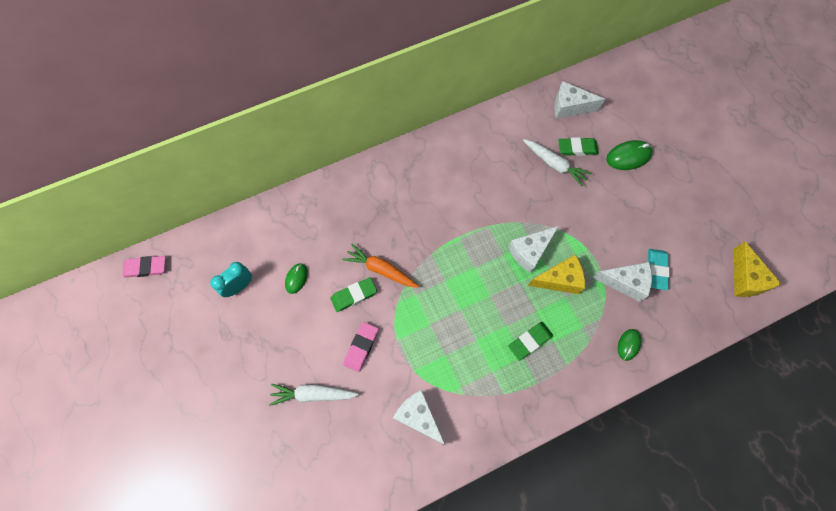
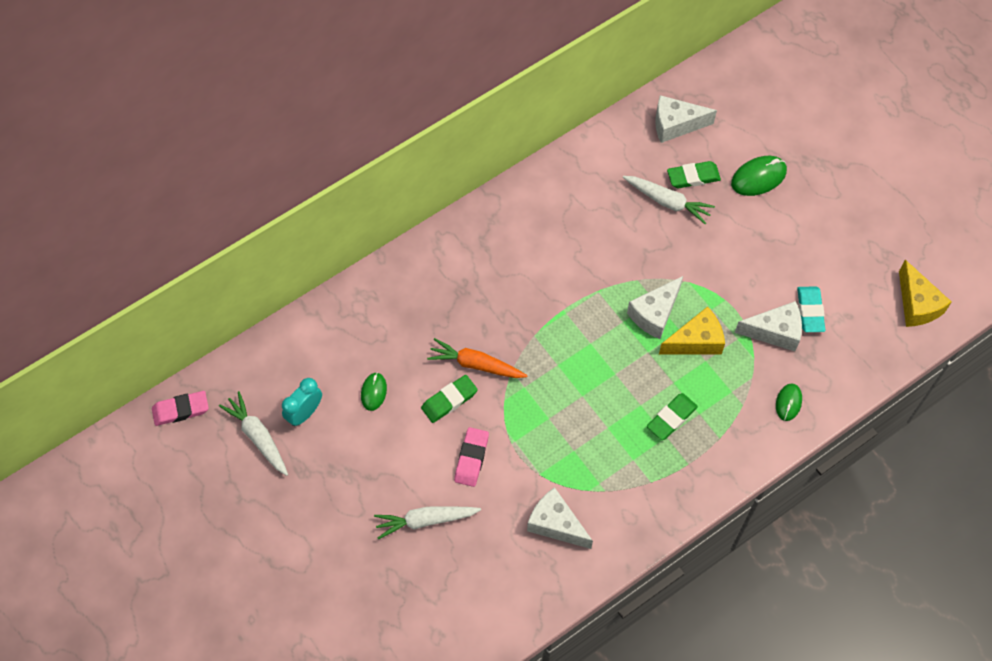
camera: 10 degrees left, 5 degrees down
none -> white carrot [219,391,288,476]

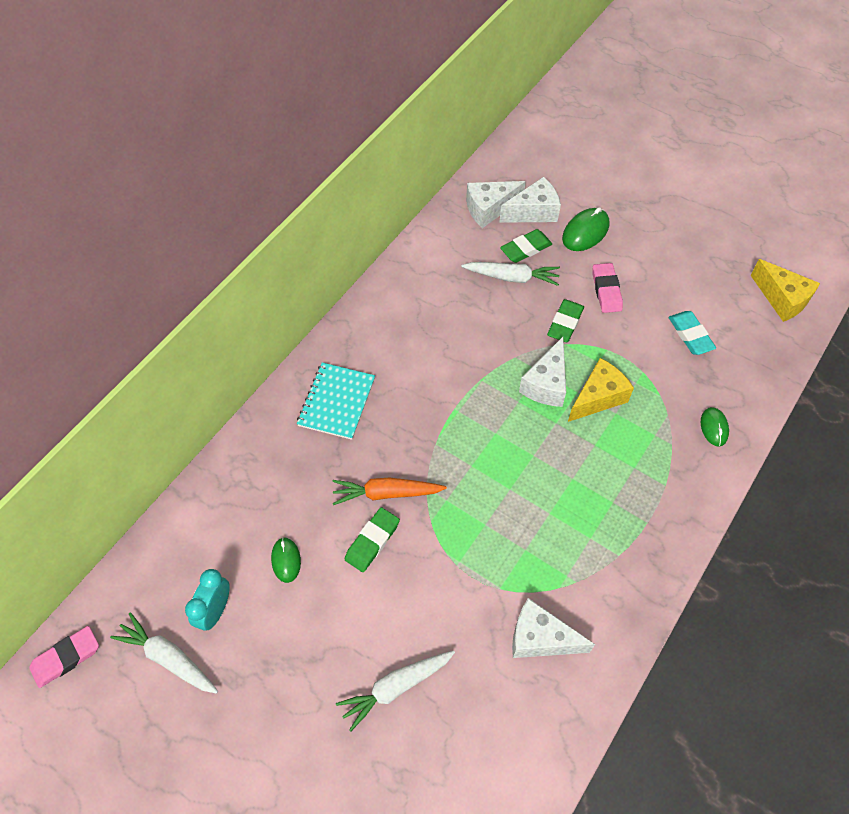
camera: 20 degrees left, 5 degrees down
pink eraser [454,427,489,487] -> pink eraser moved to [593,263,623,313]
green eraser [647,393,698,440] -> green eraser moved to [547,299,584,342]
white cheese [735,301,802,351] -> white cheese moved to [499,177,561,223]
none -> turquoise notebook [297,362,375,440]

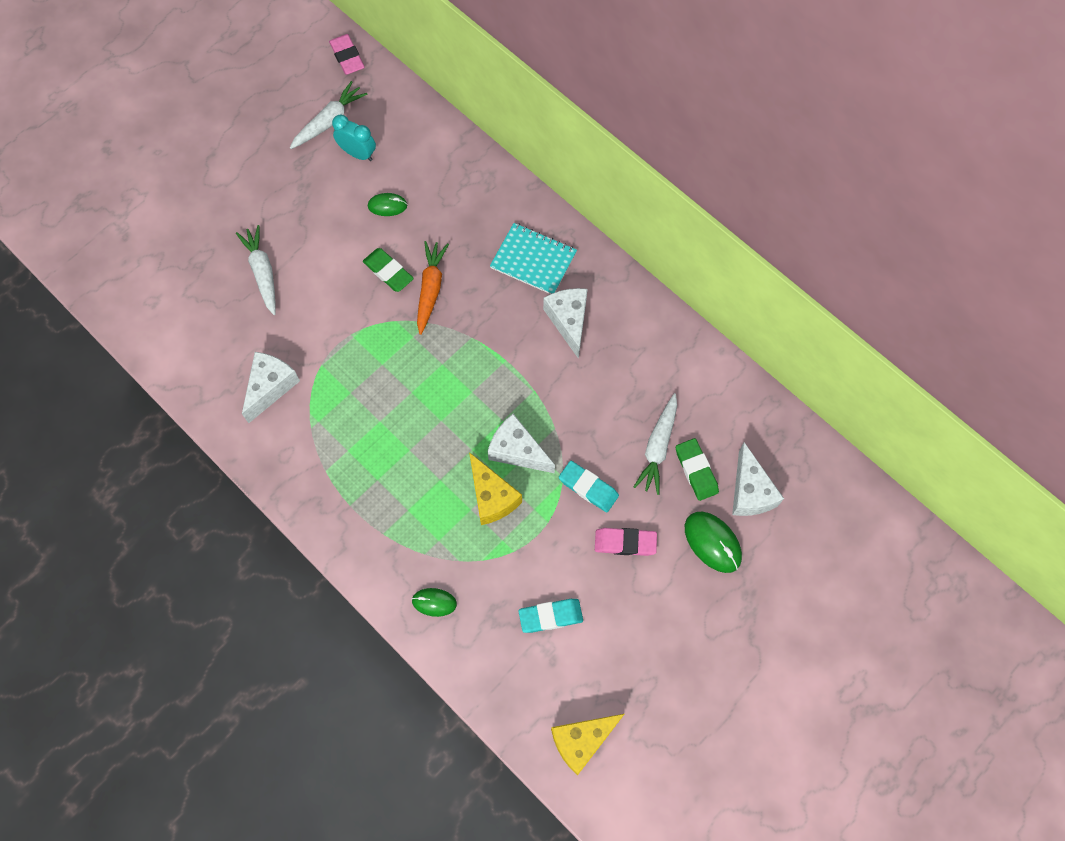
camera: 100 degrees right, 10 degrees up
white cheese [466,181,526,228] -> white cheese moved to [543,288,588,359]
green eraser [547,299,584,342] -> turquoise eraser [559,461,619,512]

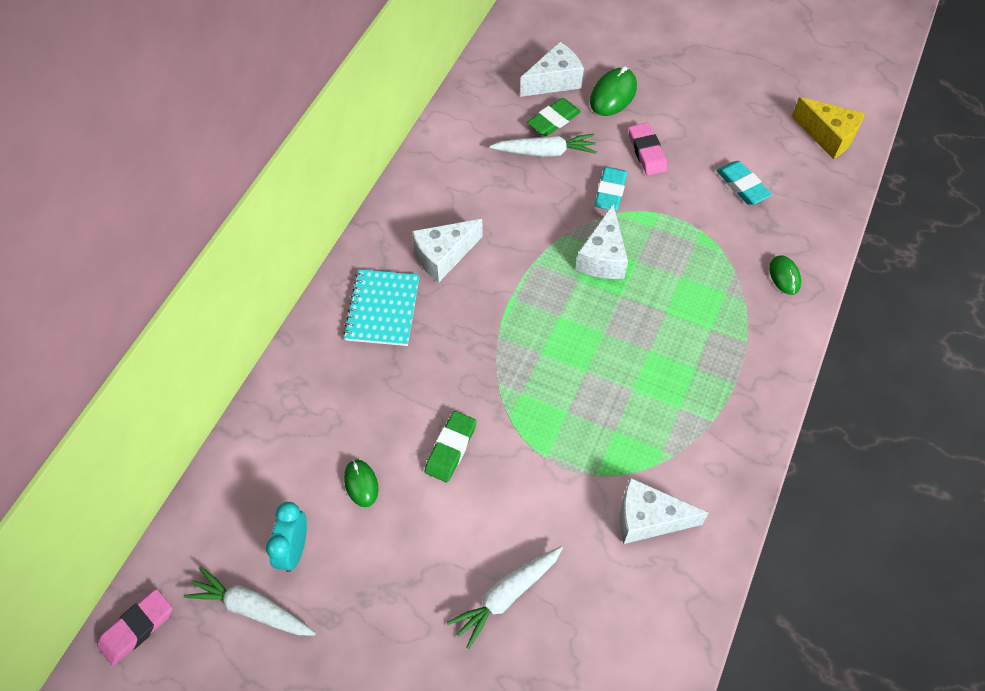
camera: 110 degrees left, 10 degrees down
orange carrot [417,241,449,335] -> none
yellow cheese [469,452,522,525] -> none

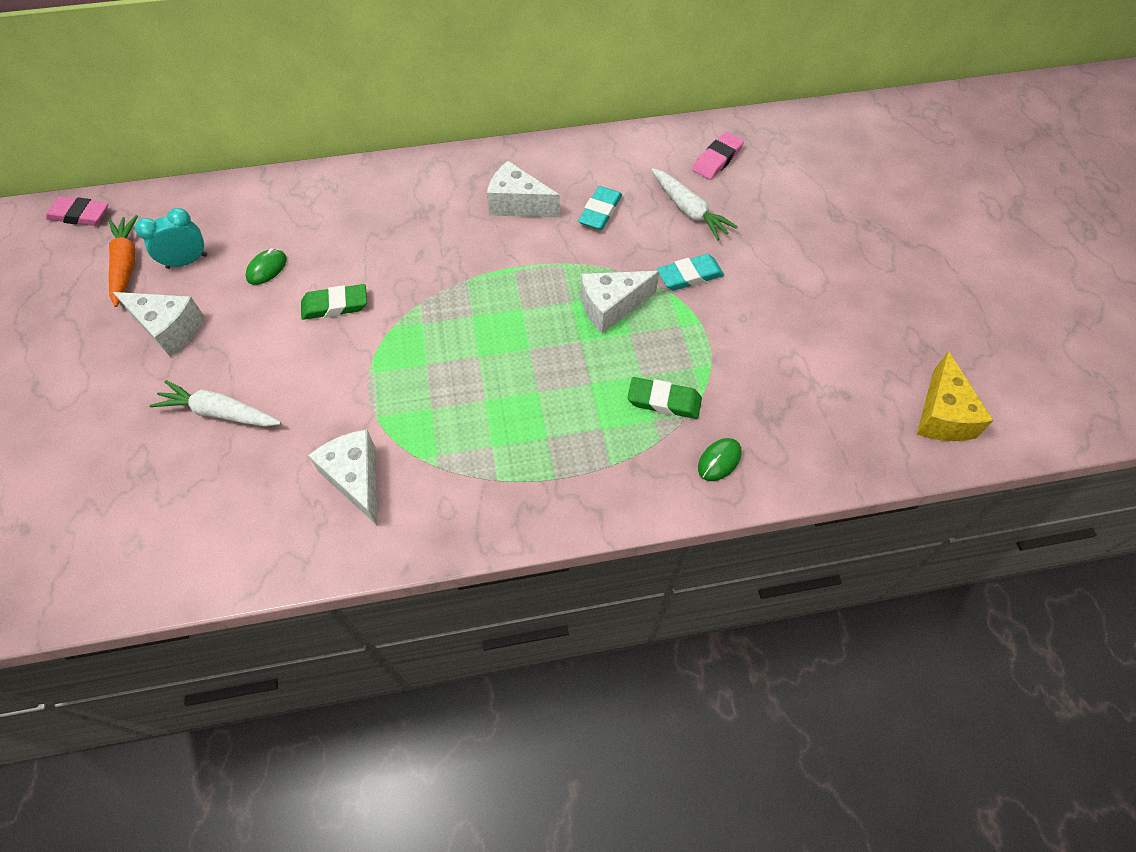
camera: 55 degrees right, 0 degrees up
white carrot [184,566,316,635] -> orange carrot [109,215,138,307]
turquoise notebook [343,269,420,346] -> none
white cheese [520,42,584,97] -> white cheese moved to [113,292,205,357]
green eraser [527,98,581,136] -> green eraser moved to [627,377,702,419]
green mouse [590,66,637,116] -> none
pink eraser [628,123,667,176] -> pink eraser moved to [693,132,744,180]
turquoise eraser [716,161,772,205] -> turquoise eraser moved to [578,186,622,230]

